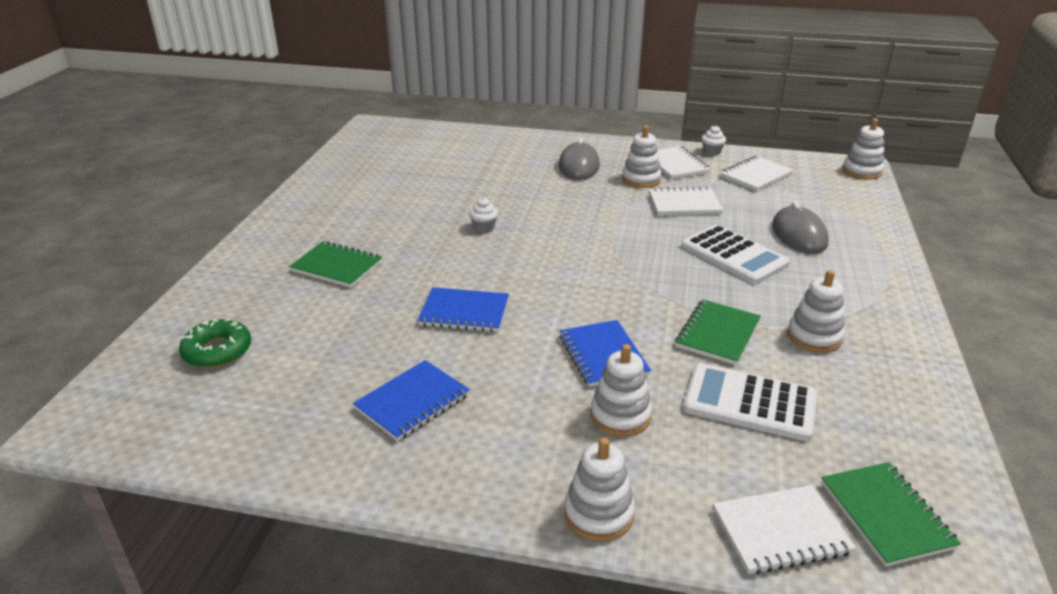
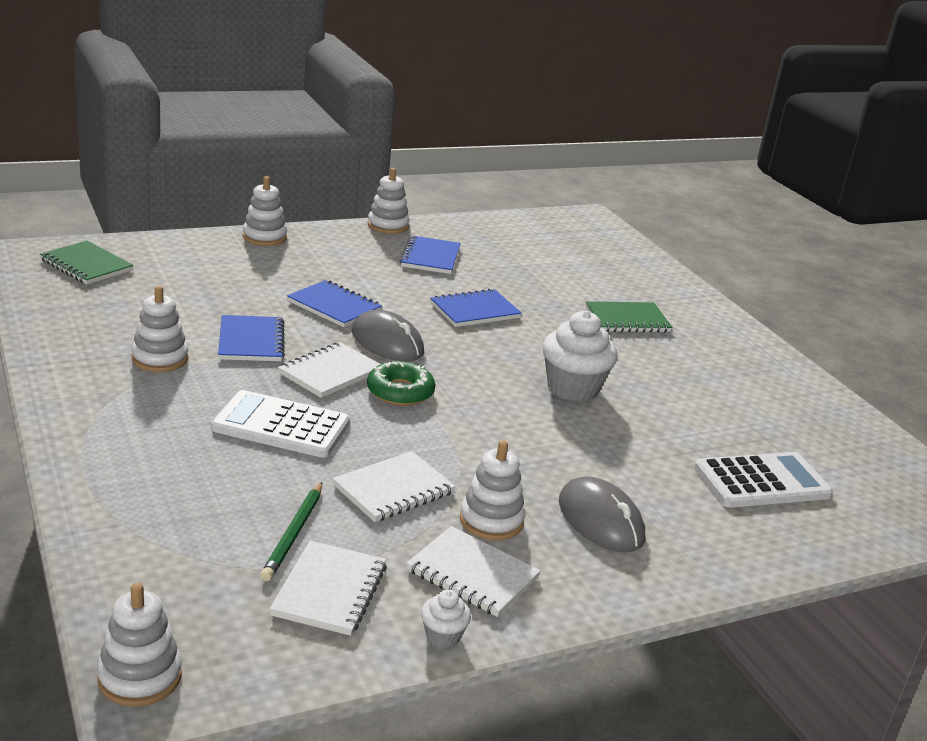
camera: 140 degrees right, 5 degrees down
green donut [179,319,251,368] -> green donut moved to [367,361,435,406]
white cupcake [469,198,498,233] -> white cupcake [543,311,618,402], size x2.11
white stacking toy [591,344,652,437] -> white stacking toy moved to [368,168,410,234]
green notebook [675,300,761,365] -> blue notebook [218,315,285,361]
white calculator [683,363,817,441] -> white calculator moved to [694,452,833,508]
white notebook [713,485,856,574] -> white notebook moved to [278,342,380,398]
grey mouse [772,201,828,254] -> grey mouse moved to [352,310,424,361]
none -> green pencil [260,482,322,581]

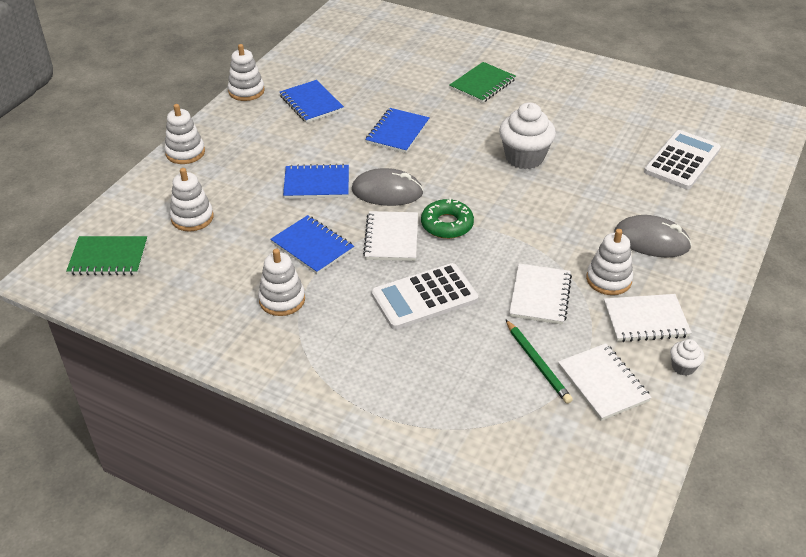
camera: 35 degrees left, 15 degrees up
white stacking toy [97,583,182,707] -> white stacking toy moved to [170,168,214,231]

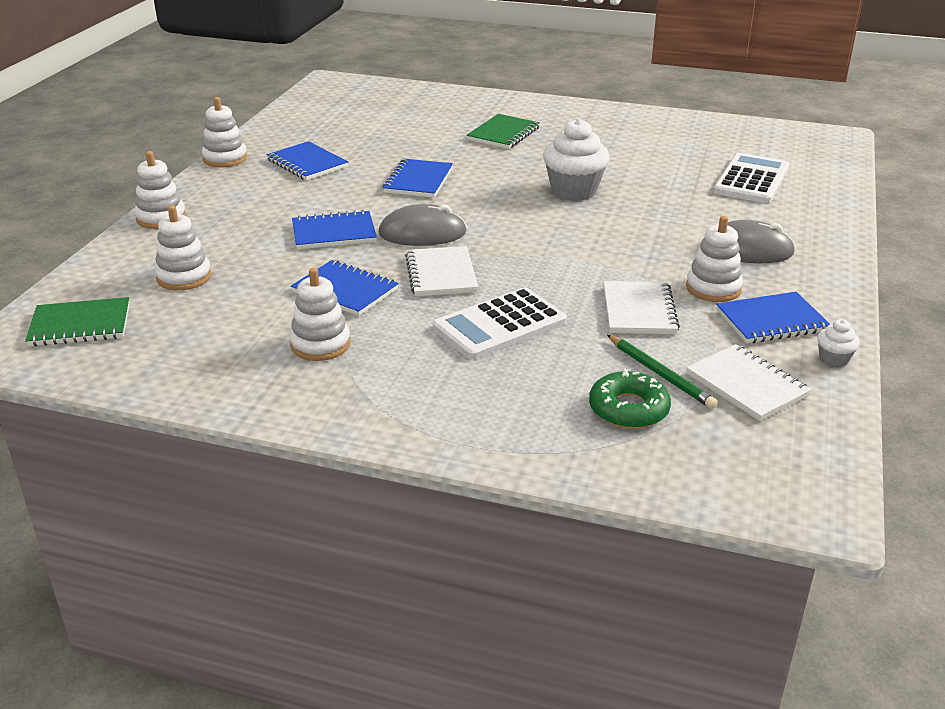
camera: 10 degrees left, 10 degrees down
green donut [421,198,474,239] -> green donut moved to [589,369,671,429]
white notebook [604,294,692,342] -> blue notebook [716,292,830,343]

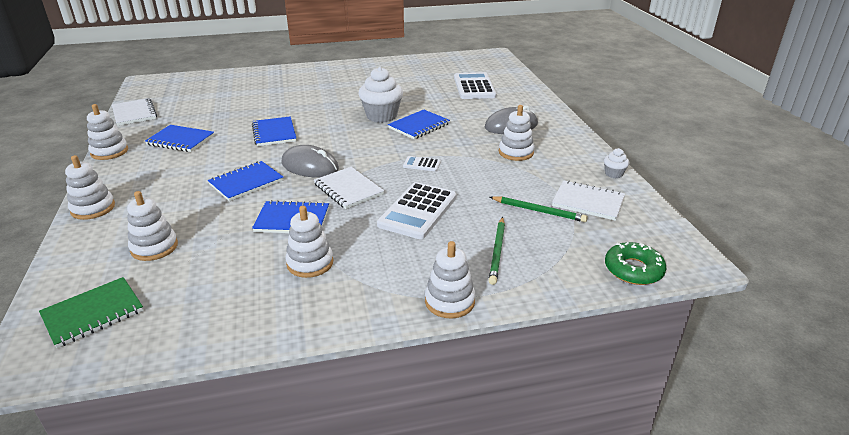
camera: 30 degrees left, 0 degrees up
grey mouse [379,204,467,246] -> grey mouse turned 60 degrees clockwise [281,145,339,177]
green notebook [466,114,540,149] -> none
green donut [589,369,671,429] -> green donut moved to [605,242,666,285]
white notebook [604,281,680,334] -> white notebook moved to [112,98,157,126]
blue notebook [716,292,830,343] -> blue notebook moved to [388,109,450,139]
none -> white calculator [403,156,441,171]
none -> white stacking toy [425,241,475,318]
none -> green pencil [489,217,505,285]

